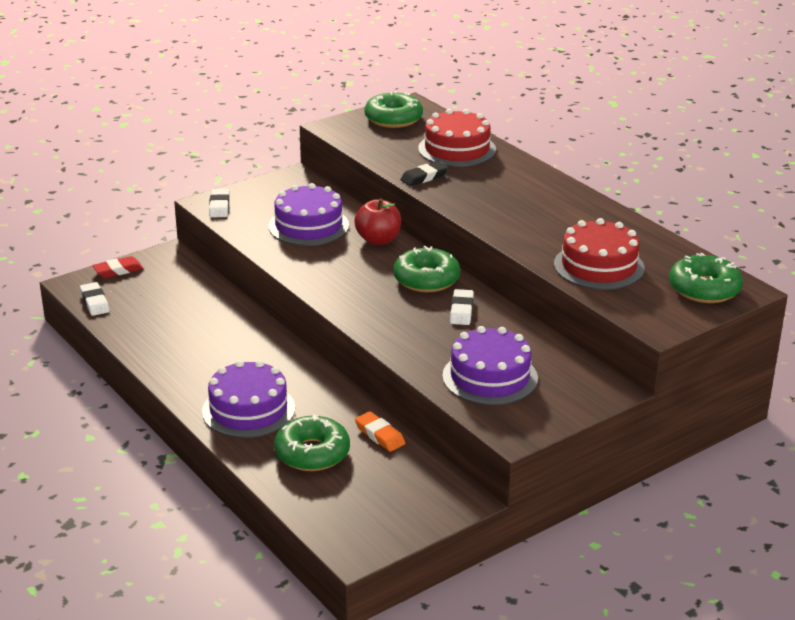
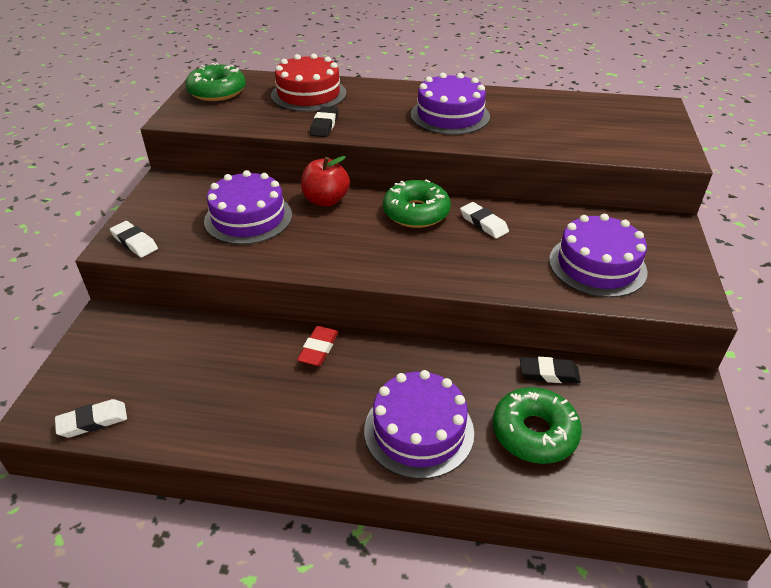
camera: 45 degrees left, 10 degrees up
white eraser [80,282,109,316] -> white eraser turned 45 degrees counterclockwise [55,399,127,438]
red eraser [93,256,143,278] -> red eraser moved to [297,326,339,366]
orange eraser [355,411,405,452] -> black eraser [520,357,581,383]
red cake [554,218,645,290] -> none
green donut [669,253,743,303] -> none
none -> purple cake [411,73,490,135]

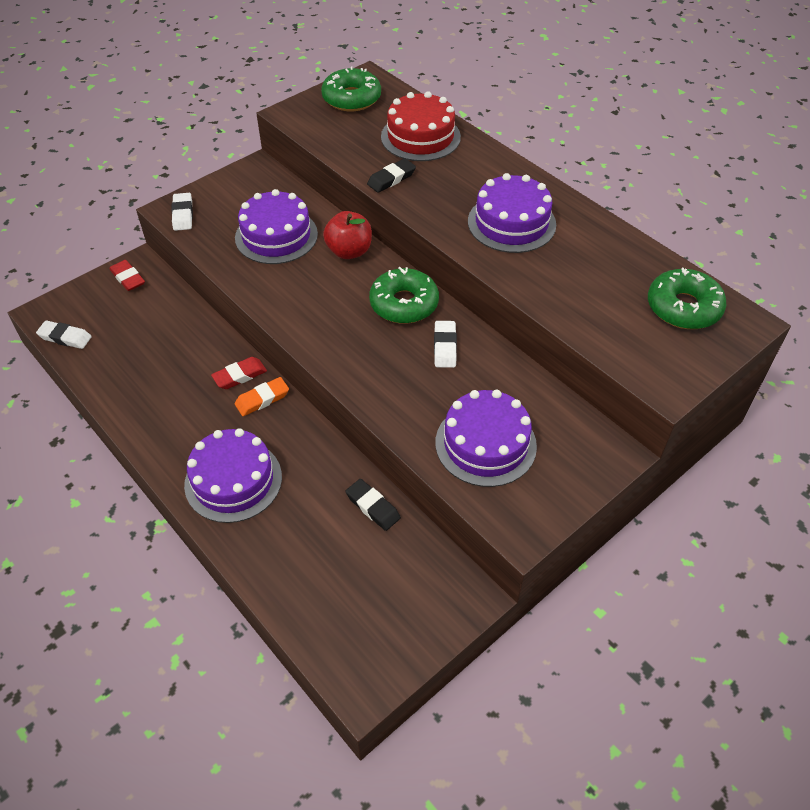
camera: 40 degrees right, 10 degrees up
green donut [493,387,582,464] -> green donut moved to [648,268,726,329]
none -> red eraser [110,260,145,291]
none -> orange eraser [235,377,289,416]

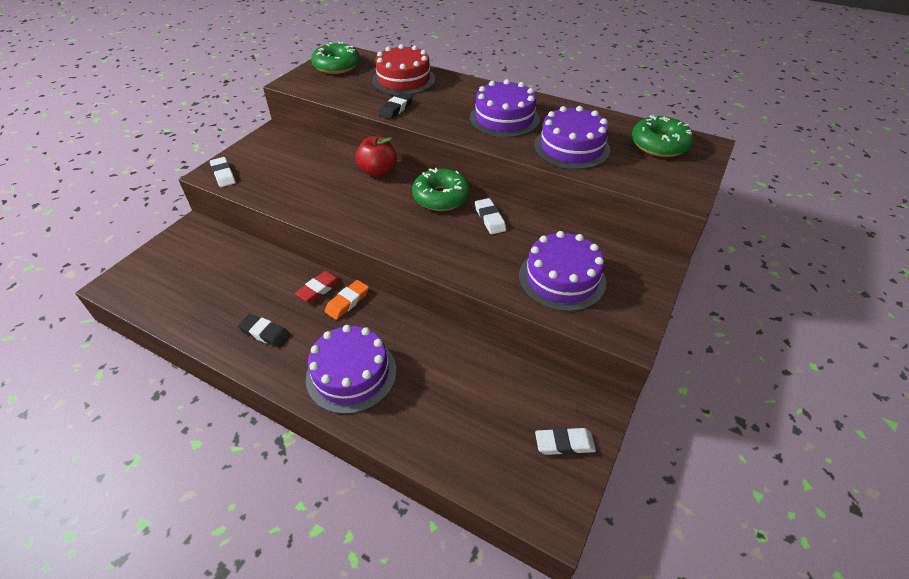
camera: 20 degrees left, 5 degrees down
white eraser [36,320,92,349] -> white eraser moved to [535,428,596,455]
red eraser [110,260,145,291] -> none
purple cake [235,189,318,264] -> purple cake moved to [534,106,610,169]
black eraser [346,479,401,531] -> black eraser moved to [238,314,290,348]

